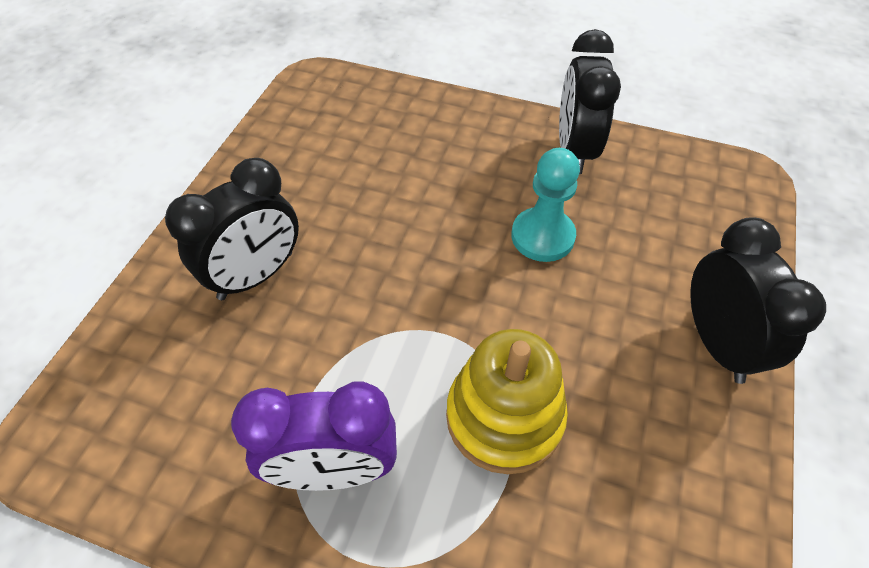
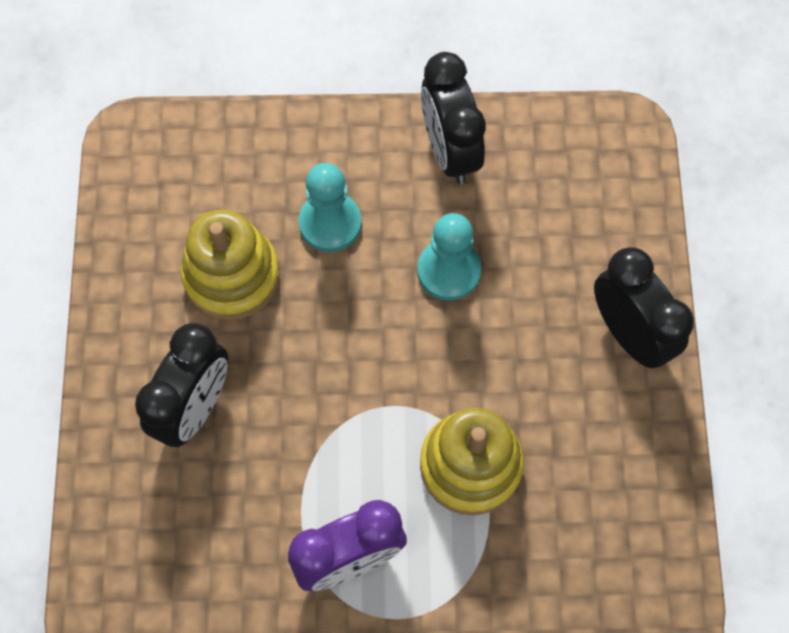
camera: 20 degrees left, 15 degrees up
none -> yellow stacking toy [181,209,280,320]
none -> turquoise pawn [299,163,361,252]

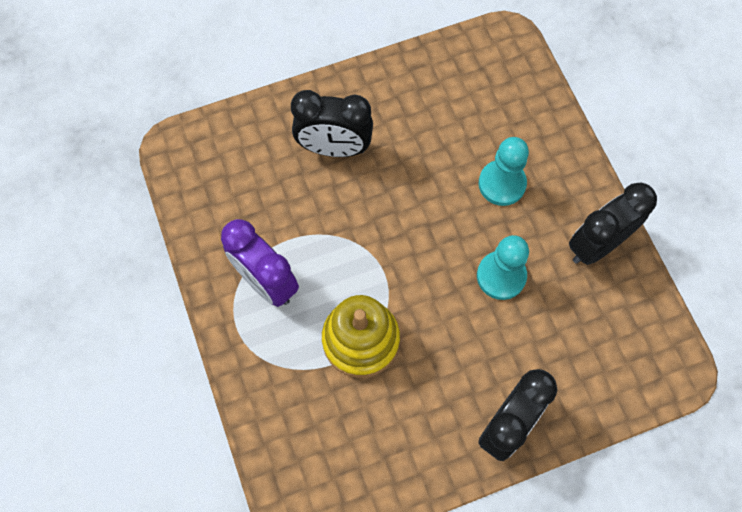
camera: 70 degrees right, 0 degrees up
yellow stacking toy [181,209,280,320] -> none

